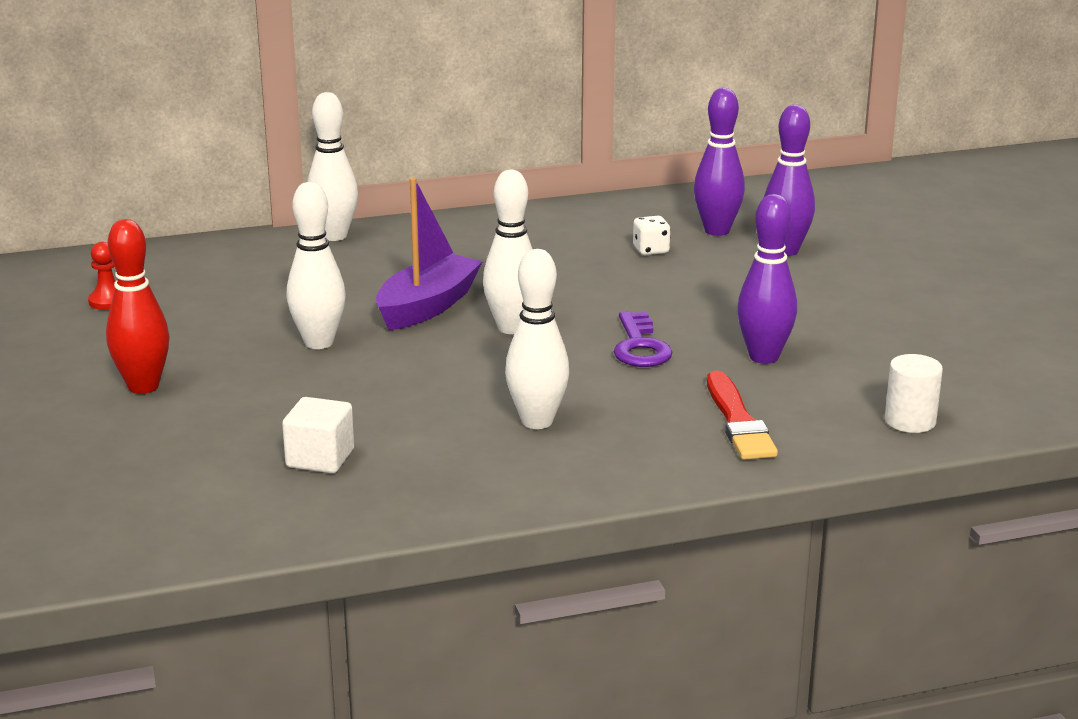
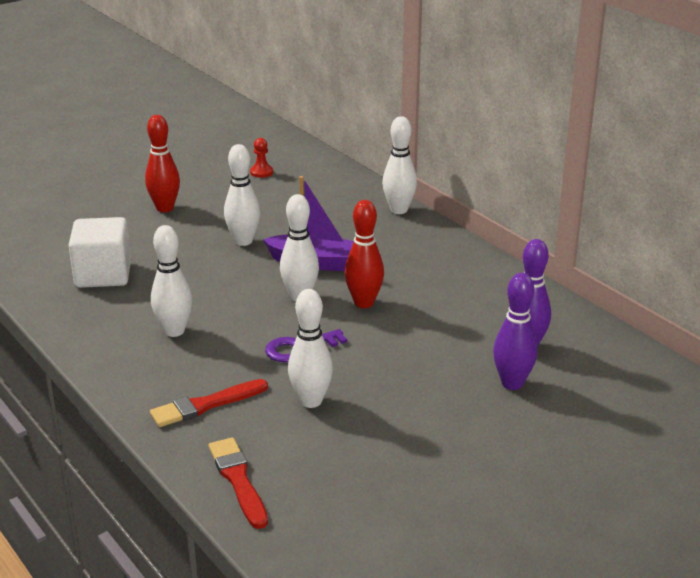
camera: 70 degrees right, 5 degrees up
white cube [282,397,354,473] -> white cube [68,217,131,288], size x1.66
white dice [633,216,671,255] -> none
purple bowling pin [737,194,797,364] -> white bowling pin [288,289,333,408]
white cylinder [885,354,943,433] -> red brush [208,437,268,529]
none -> red bowling pin [345,200,384,308]

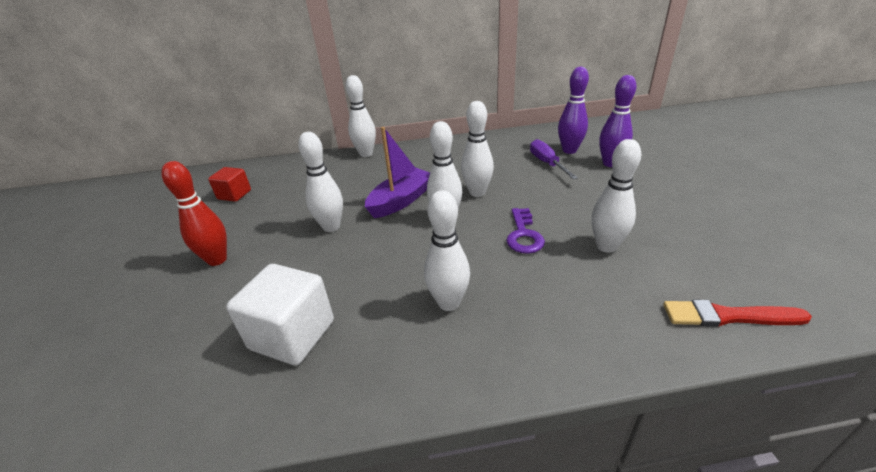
camera: 60 degrees left, 5 degrees up
red brush [150,379,268,427] -> none
red pawn [250,138,273,178] -> red cube [208,167,251,202]
red bowling pin [345,200,384,308] -> white bowling pin [461,101,494,197]
none -> purple screwdriver [530,139,578,179]

